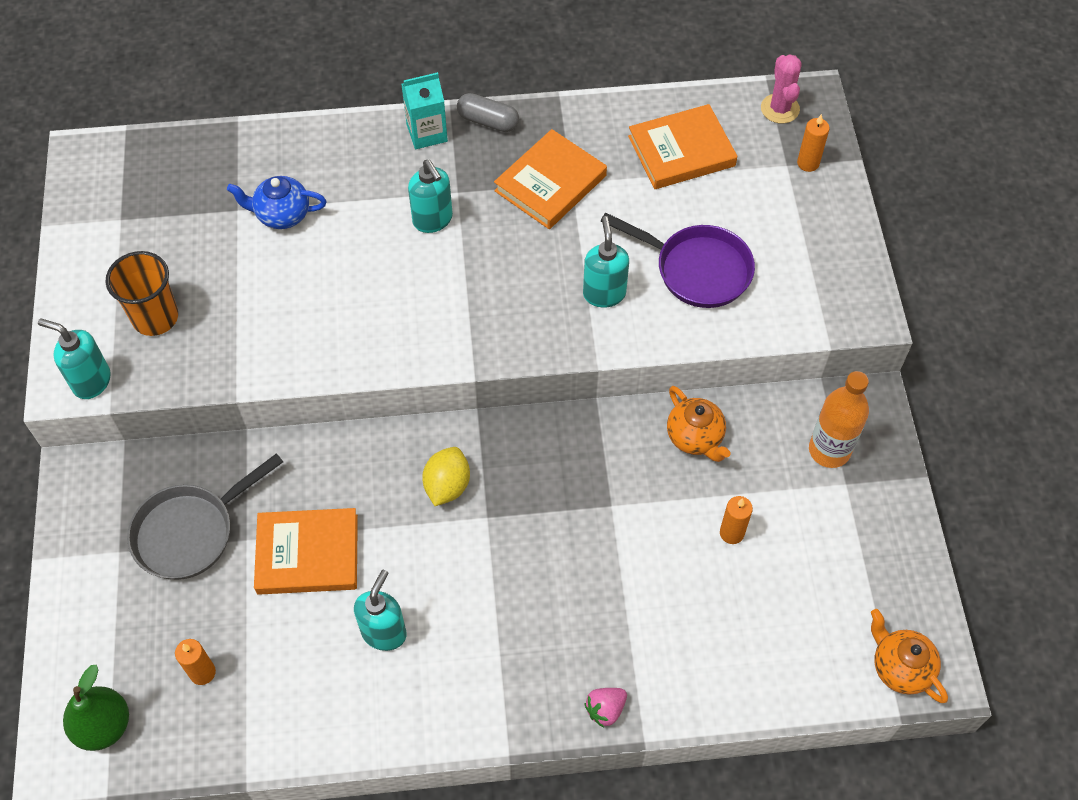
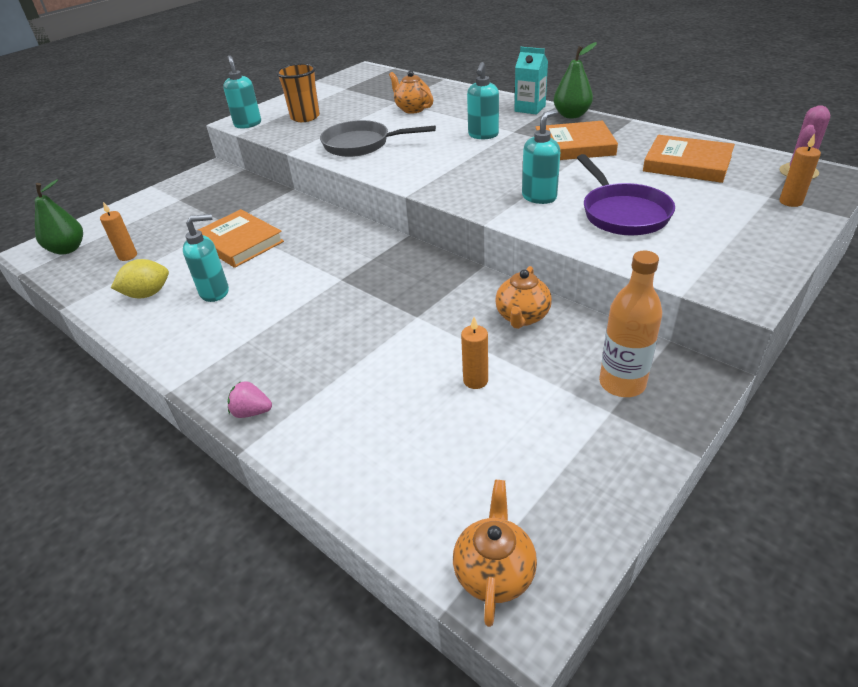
camera: 50 degrees right, 20 degrees down
grey pan [127,453,283,580] -> grey pan moved to [320,120,436,157]
blue teapot [227,176,327,229] -> orange teapot [389,71,433,114]
yellow lemon [422,447,470,506] -> yellow lemon moved to [111,259,169,298]
grey capsule [457,93,519,132] -> green pear [554,42,597,119]

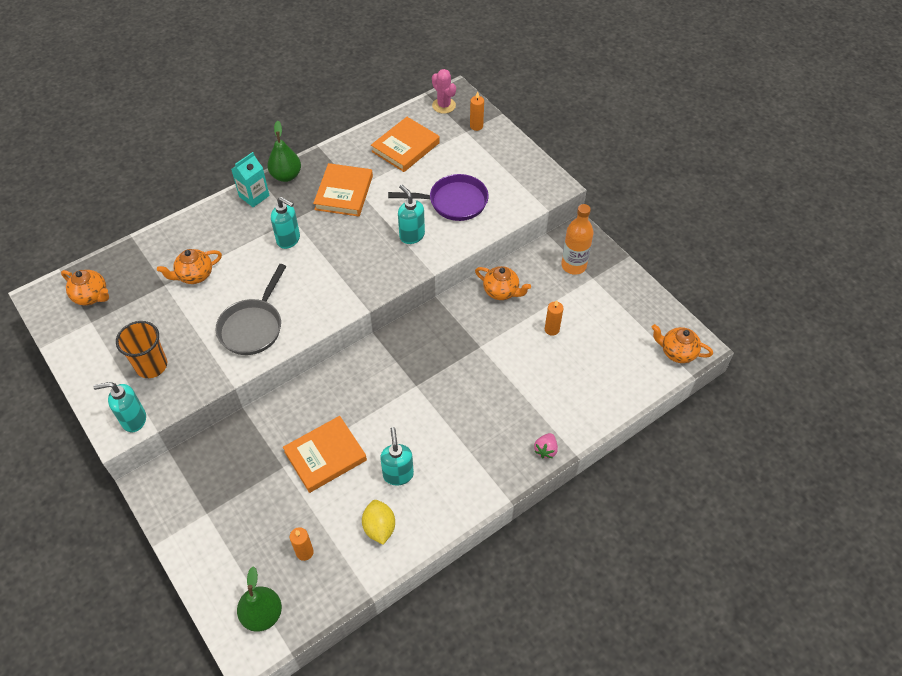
camera: 80 degrees left, 15 degrees up
none -> orange teapot [61,270,109,305]

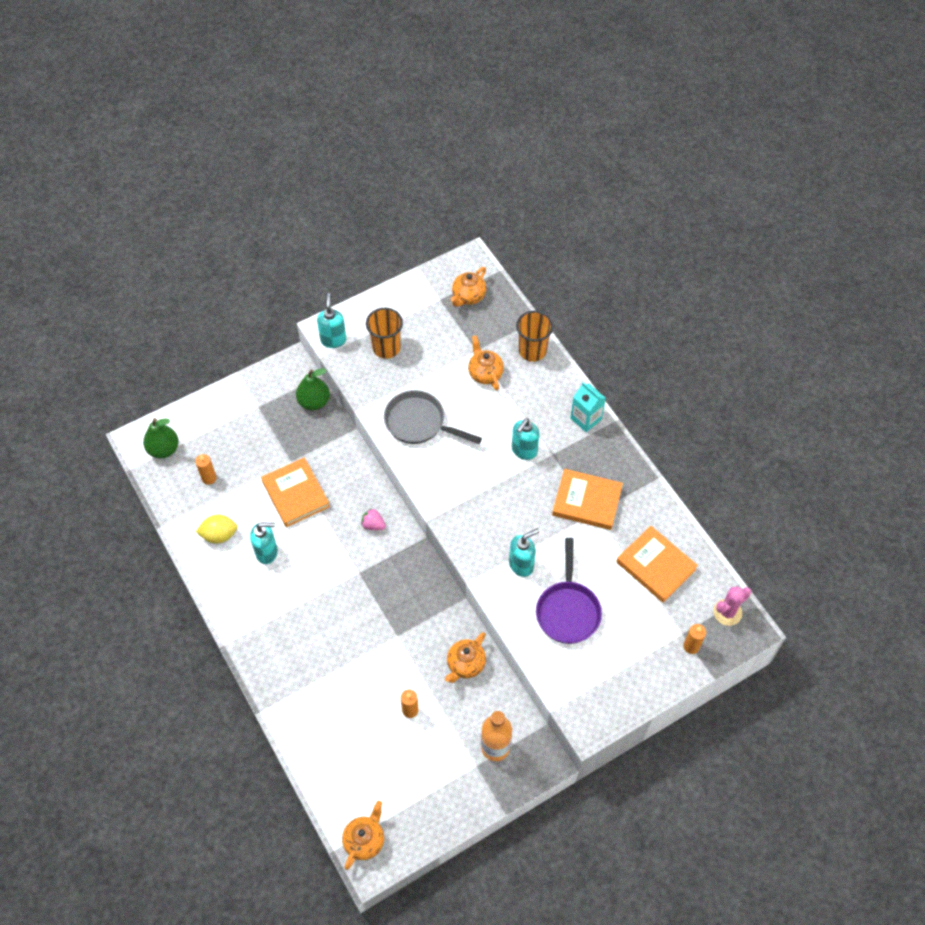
camera: 95 degrees right, 5 degrees up
green pear [267,121,301,182] -> green pear moved to [296,368,330,410]
pink strawberry [534,433,558,458] -> pink strawberry moved to [361,508,386,530]
none -> orange cup [516,311,553,362]

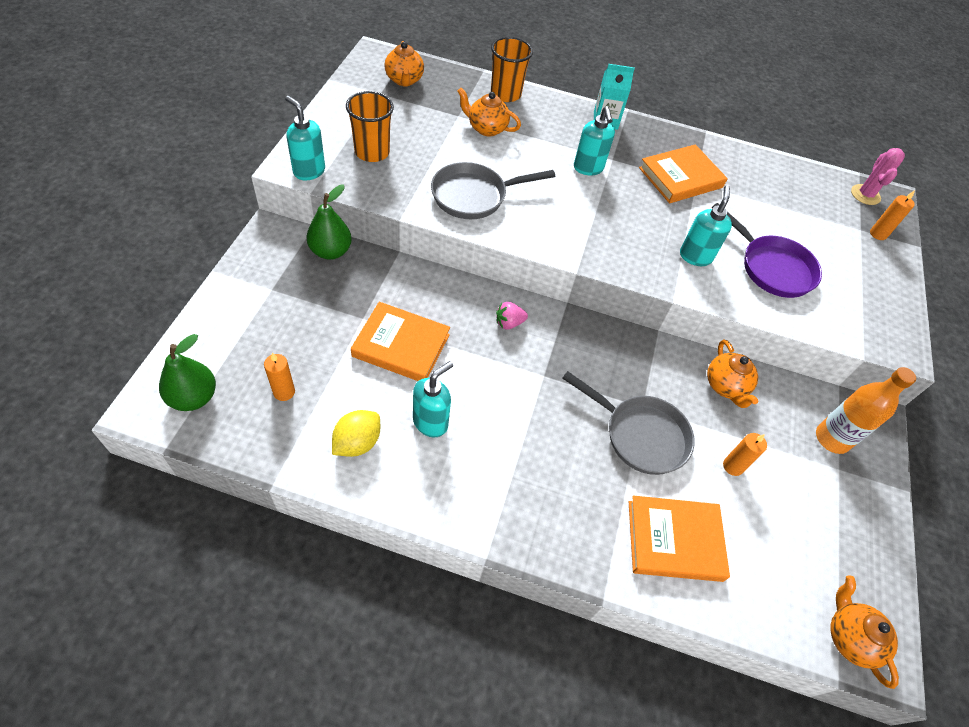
camera: 50 degrees left, 5 degrees down
orange book [616,526,698,602] -> orange book moved to [629,496,730,582]
none -> grey pan [562,371,694,475]

